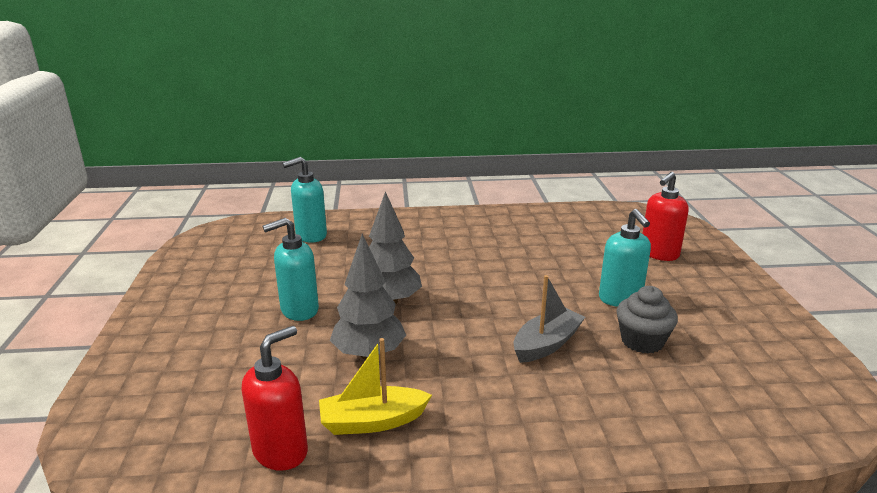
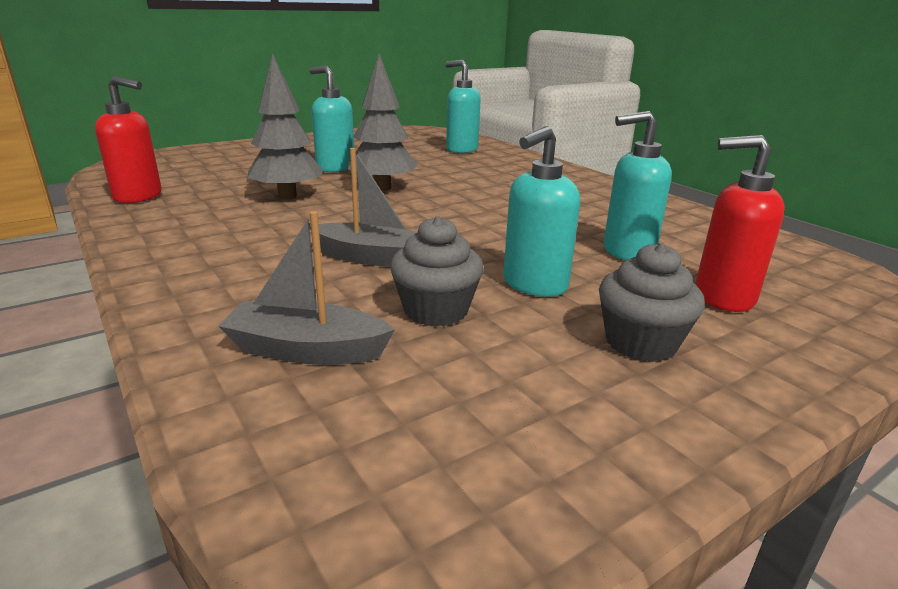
camera: 60 degrees right, 0 degrees up
yellow boat [319,338,432,435] -> none
none -> grey boat [218,211,395,365]
none -> grey cupcake [599,243,705,362]
none -> turquoise soap dispenser [604,111,672,261]

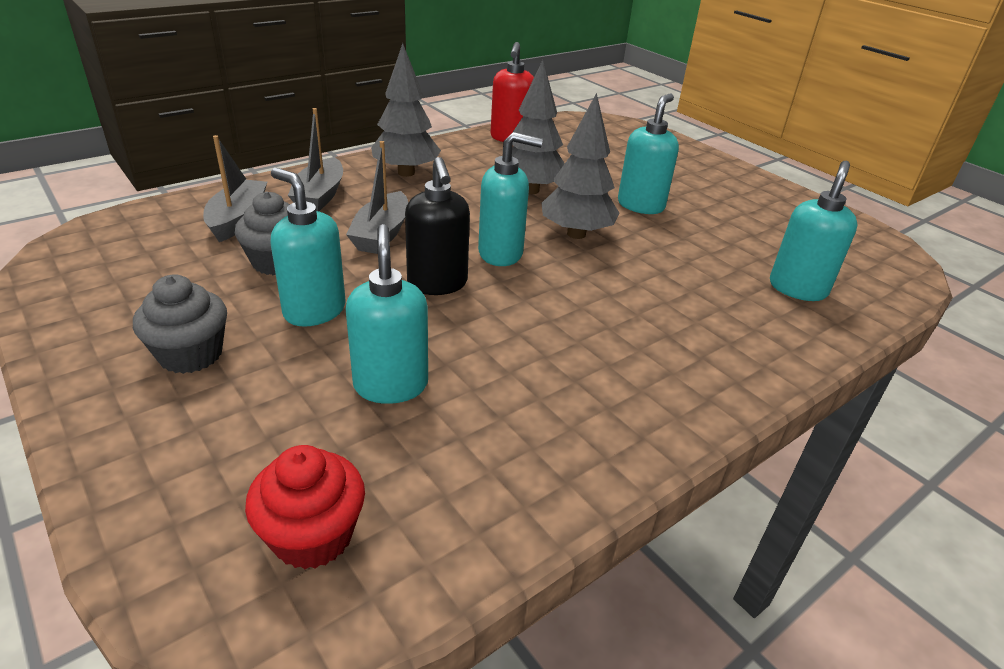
camera: 85 degrees right, 10 degrees up
red soap dispenser [695,135,785,312] -> none
none -> red cupcake [245,445,365,569]
none -> grey boat [288,108,343,211]
none -> grey tree [371,43,441,177]
none -> black soap dispenser [405,157,470,295]
none -> turquoise soap dispenser [478,132,543,266]

